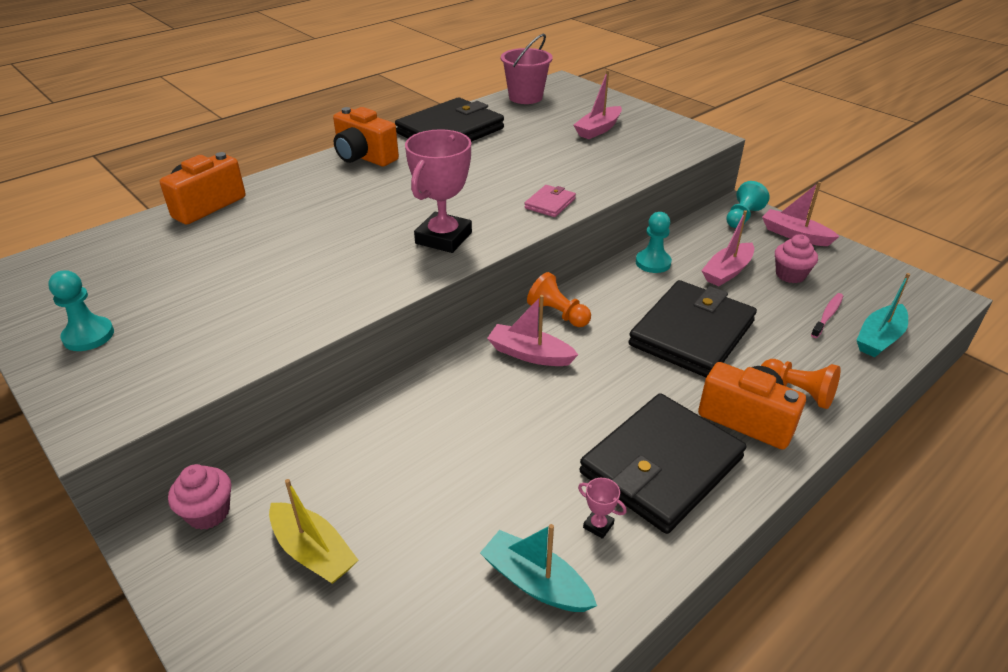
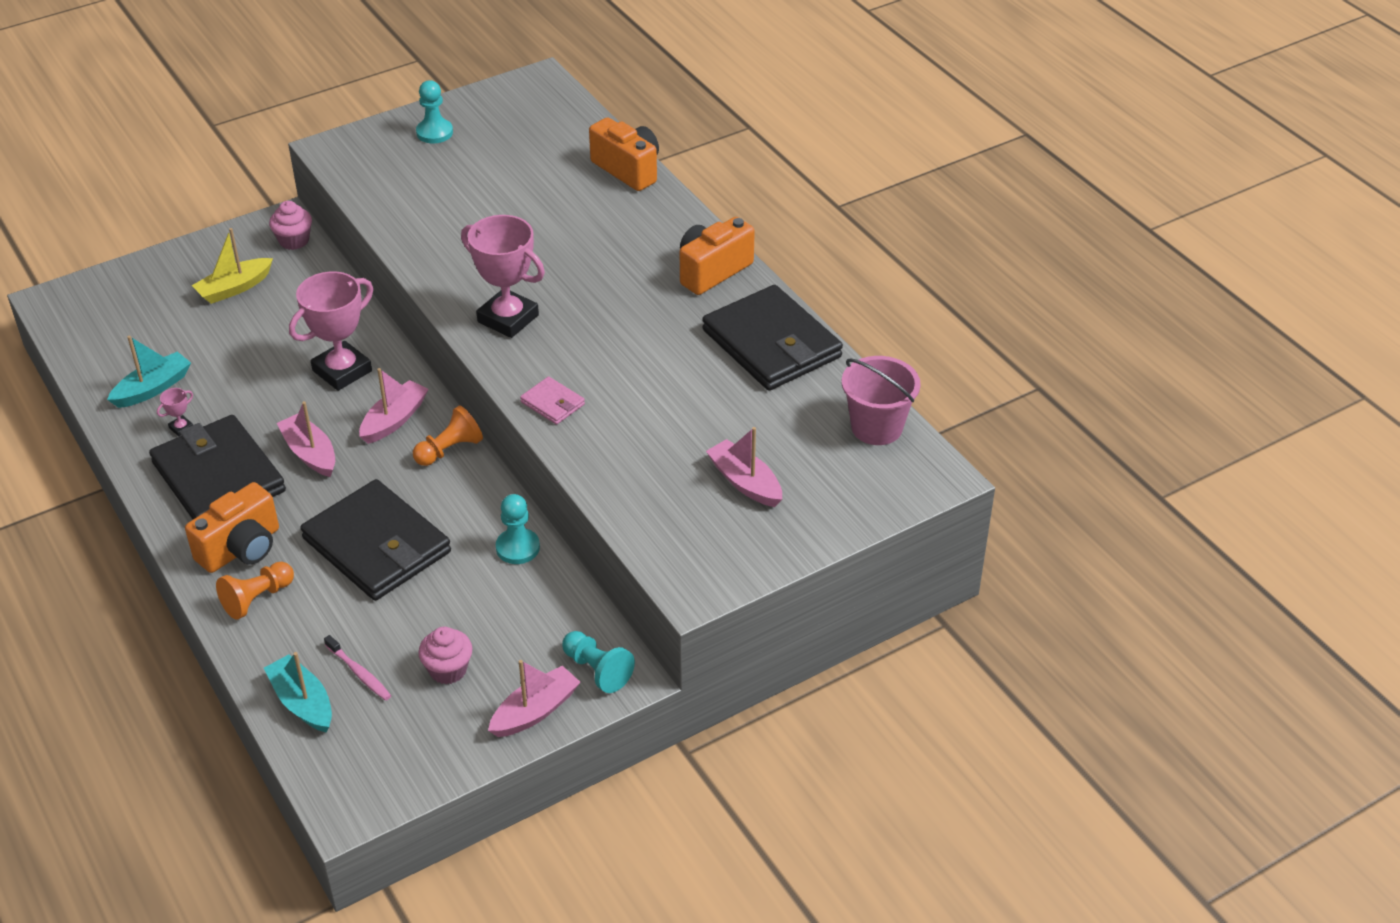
camera: 100 degrees right, 5 degrees up
pink boat [701,210,754,286] -> pink boat moved to [277,401,335,477]
none -> pink trophy [289,272,373,391]

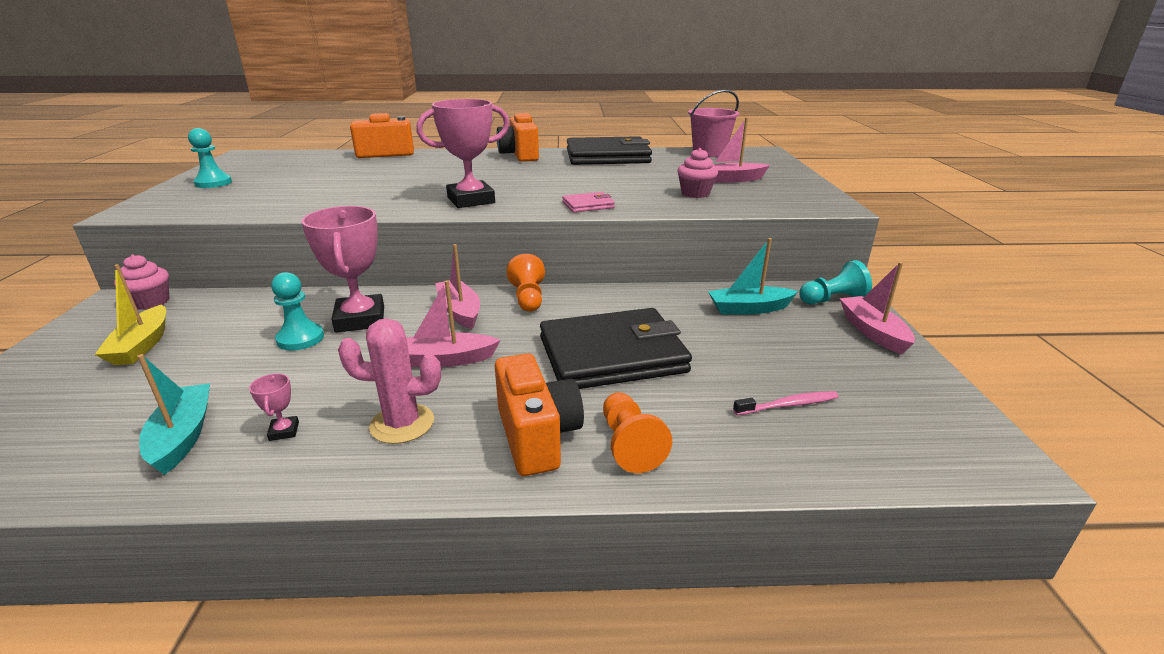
camera: 60 degrees left, 15 degrees down
black wallet [149,415,286,519] -> pink cactus [338,318,441,444]
turquoise boat [264,652,332,733] -> turquoise boat moved to [708,238,798,315]
pink cupcake [418,627,472,684] -> pink cupcake moved to [677,148,718,198]
turquoise pawn [496,494,540,564] -> turquoise pawn moved to [271,272,324,351]

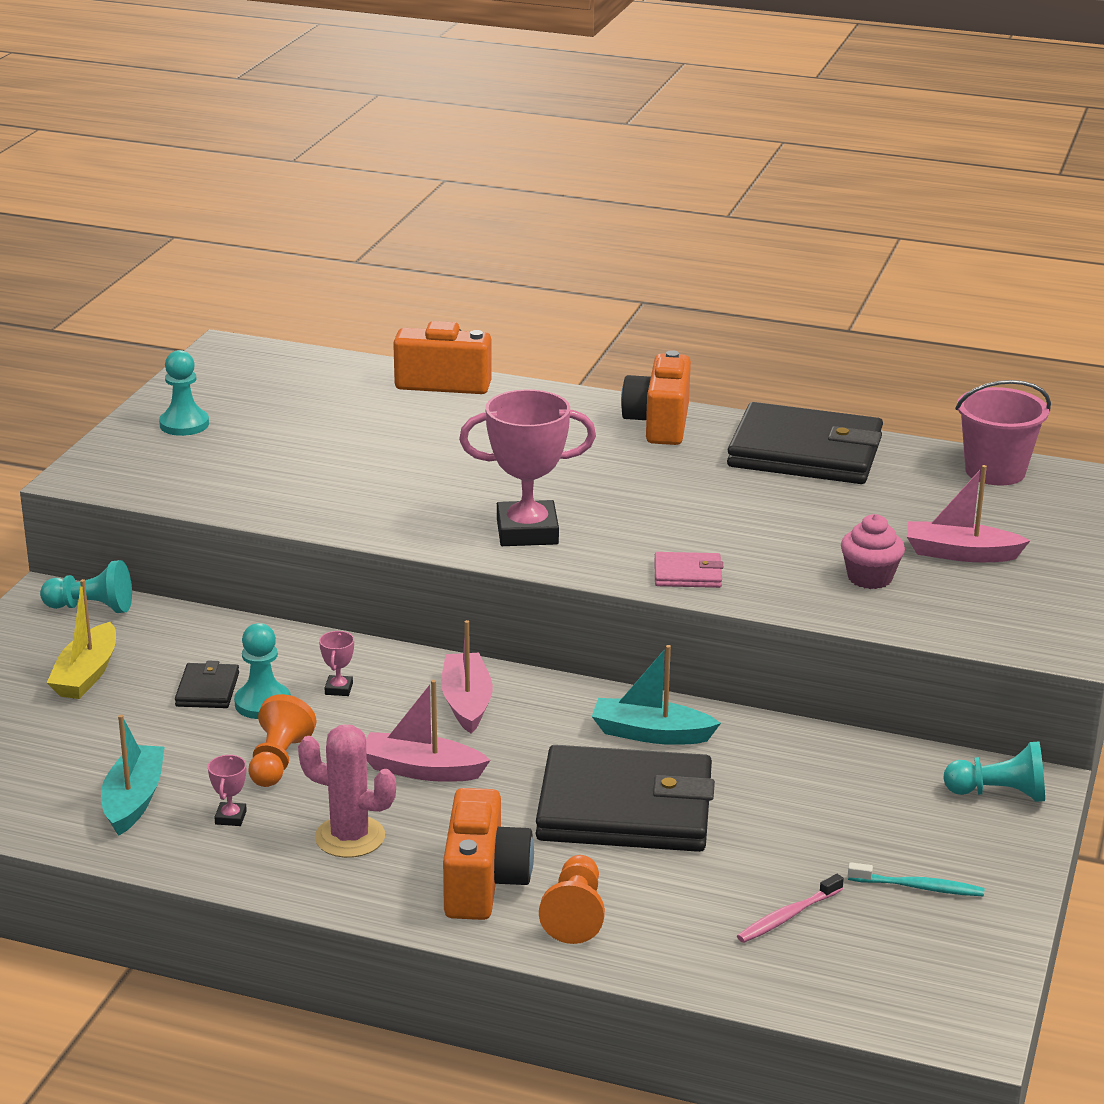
camera: 20 degrees right, 0 degrees up
pink cupcake [114,254,169,310] -> turquoise pawn [40,560,132,613]
pink trophy [301,206,384,333] -> pink trophy [319,631,354,696], size x0.41
orange pawn [506,254,545,312] -> orange pawn moved to [248,694,317,787]
turquoise boat [708,238,798,315] -> turquoise boat moved to [592,645,721,745]
pink toothbrush [733,391,838,415] -> pink toothbrush turned 135 degrees clockwise [737,874,844,943]
pink boat [840,262,915,354] -> none
none -> black wallet [175,661,239,708]
none -> turquoise toothbrush [848,862,984,896]

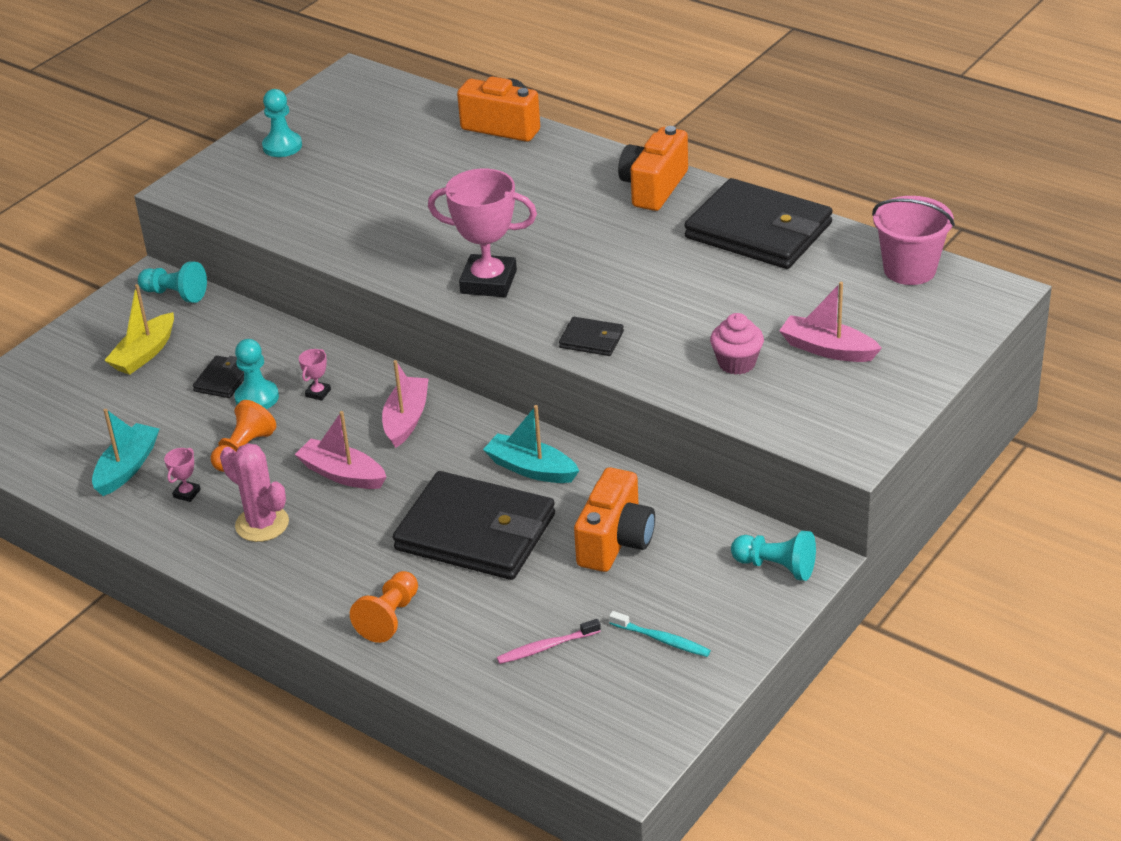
camera: 20 degrees right, 10 degrees up
orange camera [443,788,534,920] -> orange camera moved to [574,467,655,572]
pink wallet [654,552,723,588] -> black wallet [559,317,624,356]

